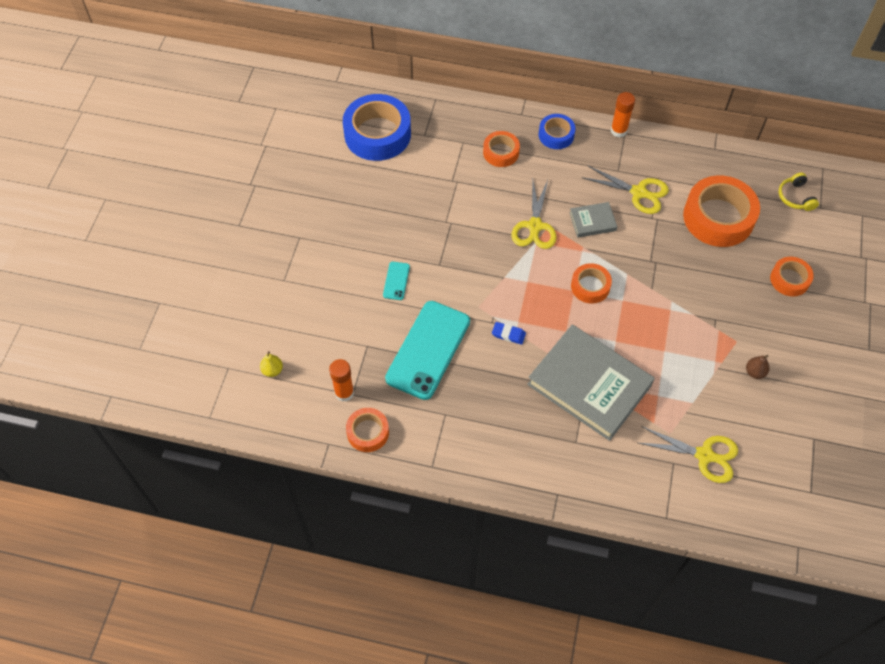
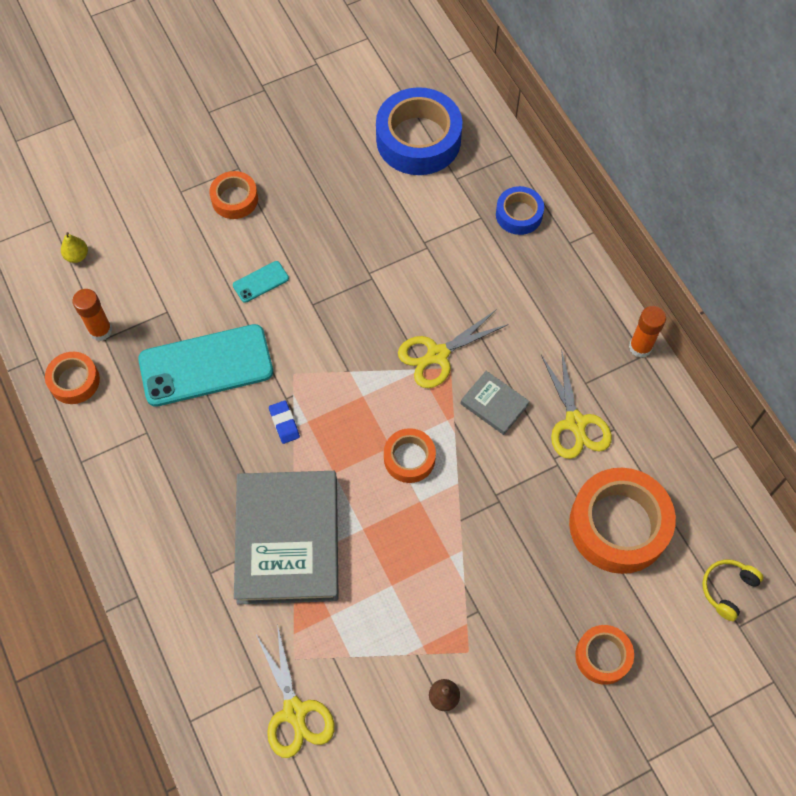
camera: 50 degrees right, 5 degrees up
orange tape [483,131,520,167] -> orange tape moved to [209,171,258,219]
blue tape [539,114,575,149] -> blue tape moved to [496,186,544,235]

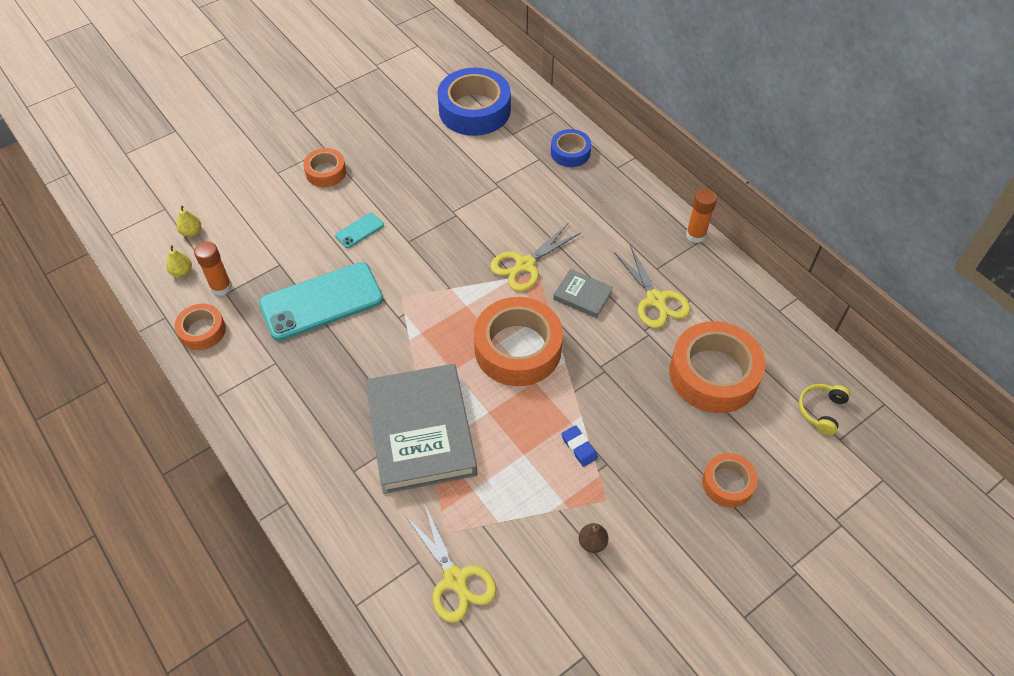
camera: 10 degrees left, 10 degrees down
blue eraser [269,400,300,444] -> blue eraser moved to [561,425,598,467]
orange tape [384,428,436,483] -> orange tape [474,297,563,386], size x1.87
none -> yellow pear [166,245,192,277]

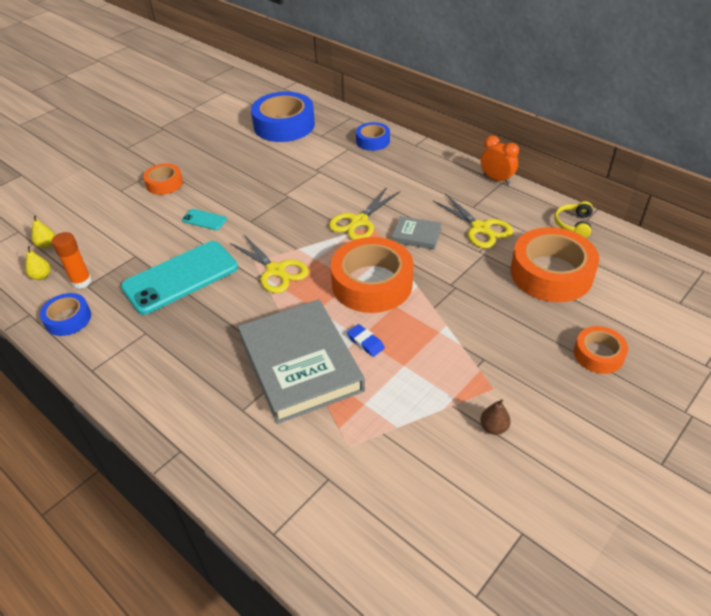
camera: 10 degrees left, 10 degrees down
orange tape [175,304,226,350] -> blue tape [40,293,91,336]
turquoise phone [335,213,384,248] -> turquoise phone turned 75 degrees clockwise [182,209,227,230]
yellow scissors [405,505,497,623] -> yellow scissors moved to [230,235,309,293]
blue eraser [561,425,598,467] -> blue eraser moved to [347,324,385,357]
orange glue stick [686,189,717,243] -> orange clock [481,136,519,185]
yellow headphones [798,384,850,435] -> yellow headphones moved to [554,201,593,238]

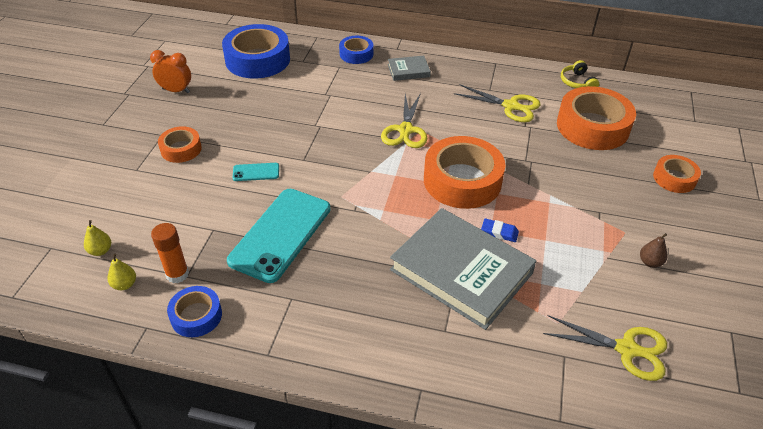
camera: 30 degrees left, 0 degrees up
yellow scissors [230,235,309,293] -> yellow scissors moved to [543,315,667,381]
grey book [392,216,442,250] -> grey book moved to [388,56,431,81]
orange clock [481,136,519,185] -> orange clock moved to [150,50,191,93]

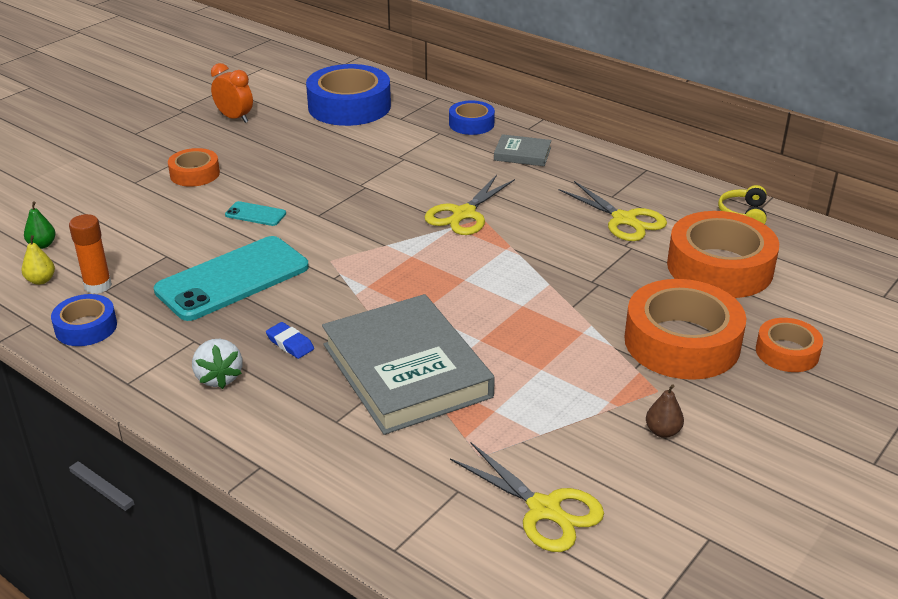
camera: 25 degrees right, 10 degrees down
yellow pear [84,220,111,256] -> green pear [24,201,56,249]
orange tape [424,136,505,209] -> orange tape moved to [624,279,746,380]
blue eraser [481,218,519,242] -> blue eraser moved to [266,322,314,359]
none -> white strawberry [192,339,243,389]

